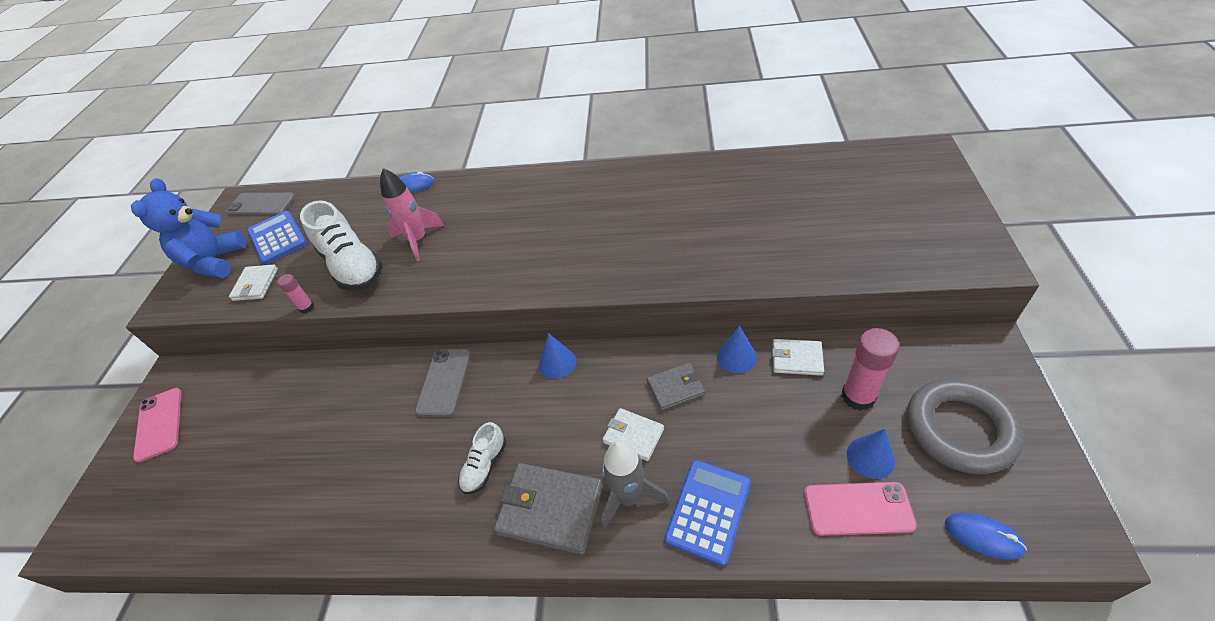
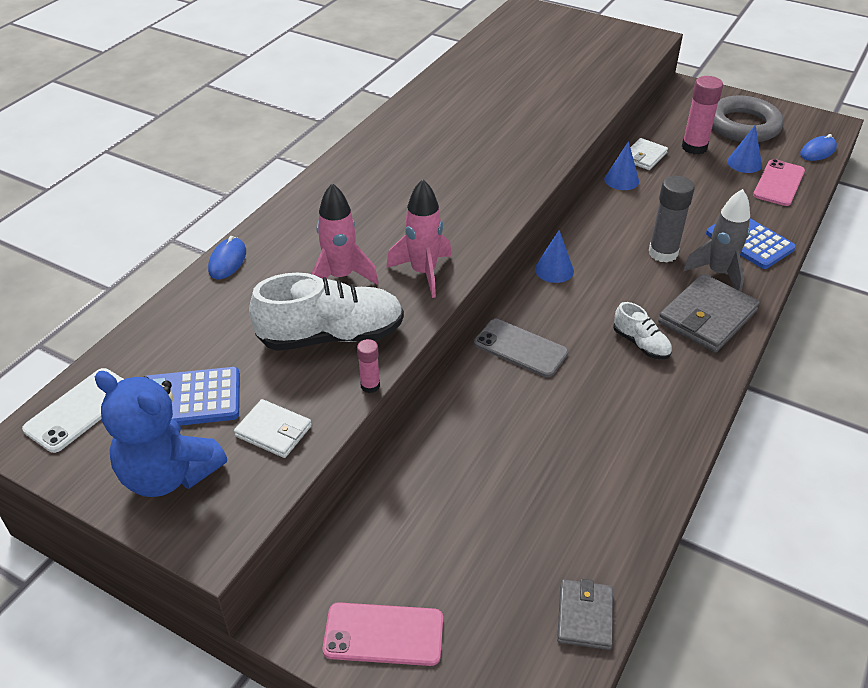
camera: 70 degrees left, 5 degrees down
grey phone [226,193,295,216] -> white phone [22,368,124,453]
white wallet [602,408,664,461] -> grey glue stick [649,176,694,263]
grey wallet [647,363,705,411] -> grey wallet moved to [557,579,613,650]
none -> pink rocket [386,179,452,298]

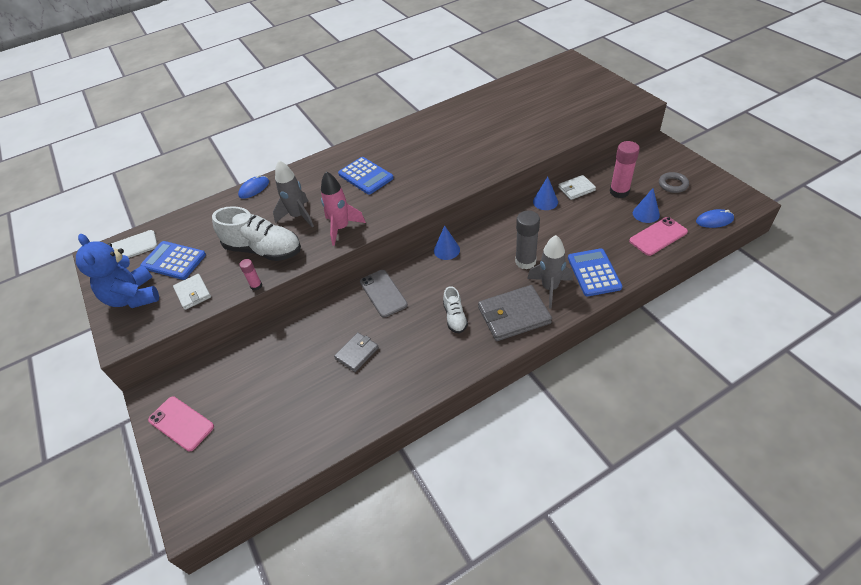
camera: 35 degrees right, 5 degrees up
pink rocket [311,183,379,285] -> grey rocket [273,160,314,227]
grey wallet [557,579,613,650] -> grey wallet moved to [334,332,379,372]
grey ring [712,96,784,142] -> grey ring [659,172,689,193], size x0.50
none -> blue calculator [338,157,394,194]

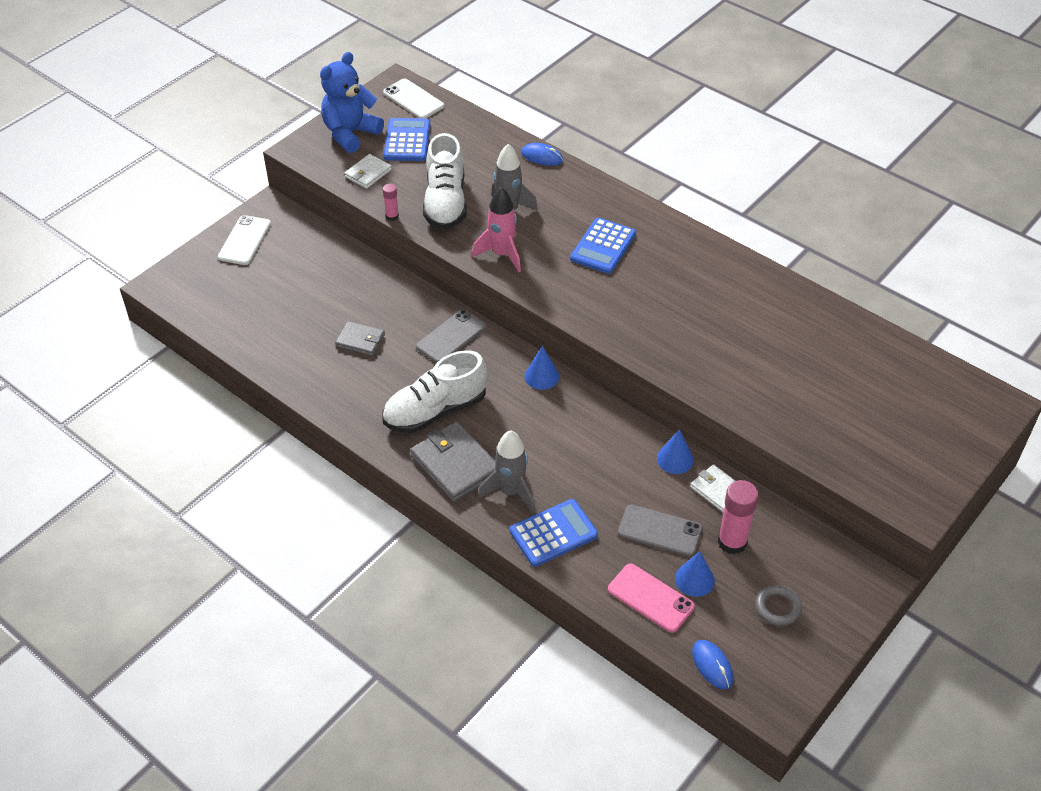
camera: 65 degrees right, 0 degrees up
pink phone [148,396,214,451] -> white phone [218,215,271,265]
white shoe [443,286,468,333] -> white shoe [382,350,487,433], size x1.93
grey glue stick [515,210,540,269] -> none
none -> grey phone [618,504,703,557]

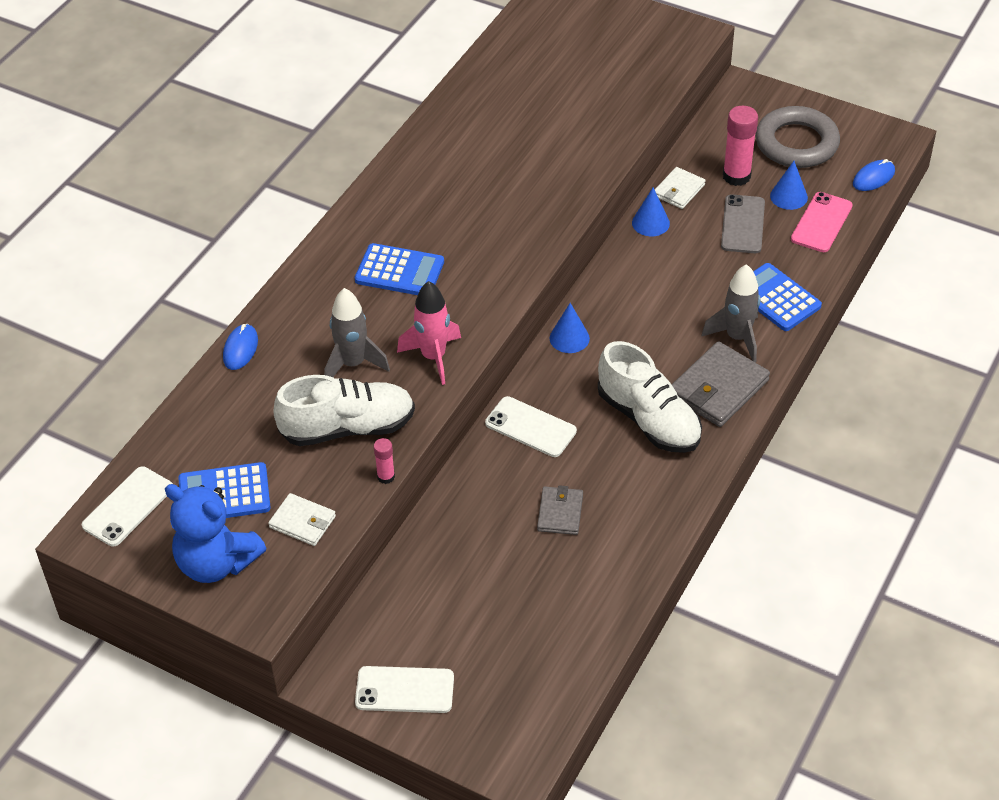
camera: 100 degrees left, 0 degrees up
grey phone [416,310,486,363] -> white phone [485,396,577,457]
grey ring [755,585,802,626] -> grey ring [756,106,840,168], size x2.00

